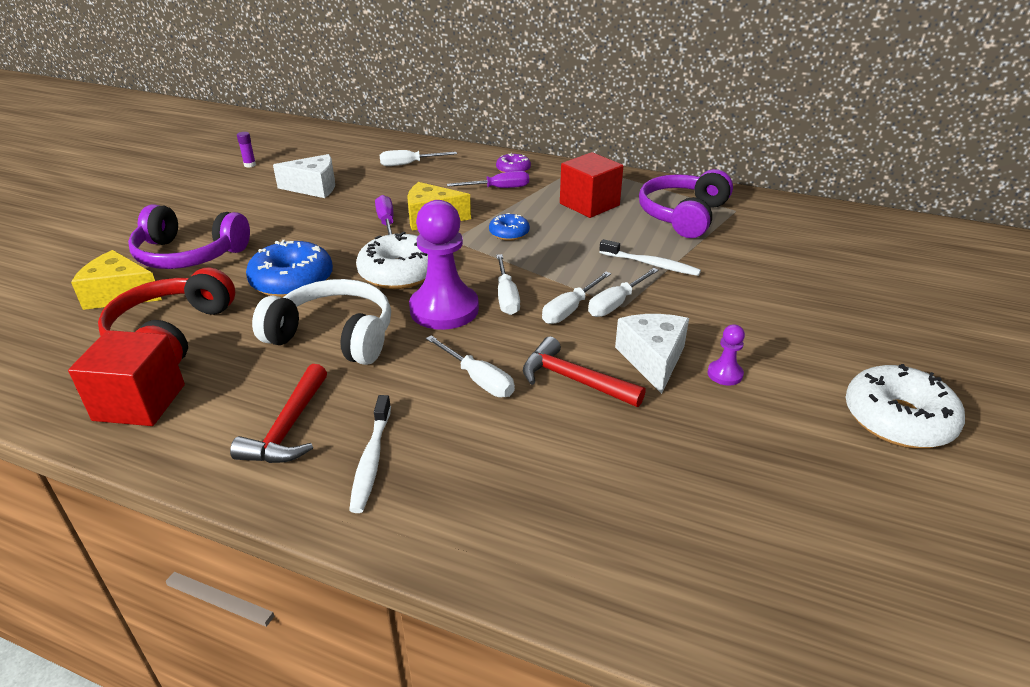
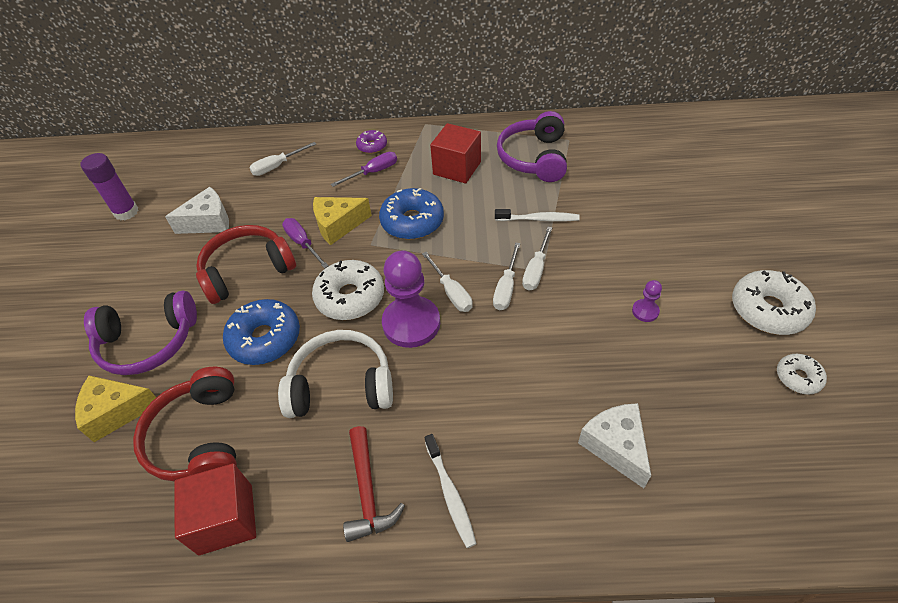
camera: 20 degrees left, 15 degrees up
purple glue stick [237,132,256,167] -> purple glue stick [81,153,139,221], size x2.05
white screwdriver [426,335,515,397] -> none
blue donut [489,213,530,241] -> blue donut [379,188,444,240], size x1.83
red hammer [523,336,646,407] -> none
white cheese [615,314,689,394] -> white cheese moved to [578,403,651,488]
none -> red headphones [196,225,296,304]
none -> white donut [777,354,827,395]

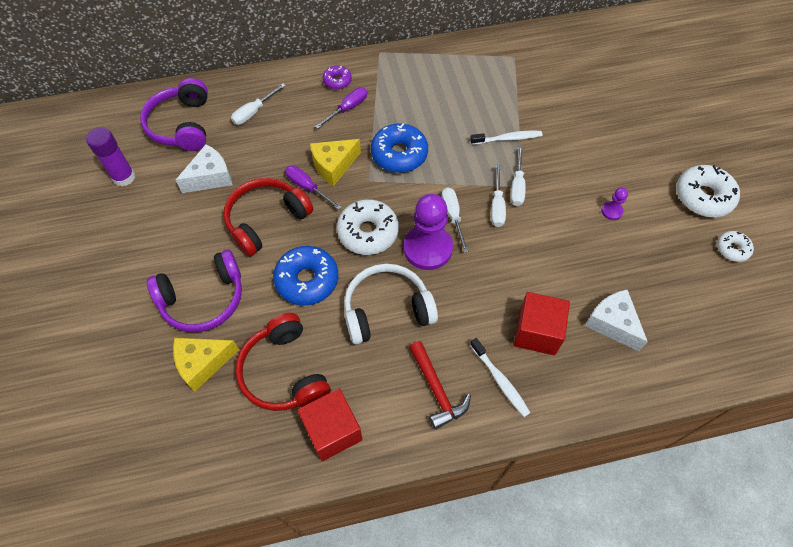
camera: 15 degrees left, 10 degrees up
white screwdriver [422,252,473,312] -> white screwdriver turned 150 degrees counterclockwise [442,188,468,252]
red cube [430,123,481,184] -> red cube moved to [514,292,570,355]
purple headphones [497,111,567,182] -> purple headphones moved to [140,78,208,151]

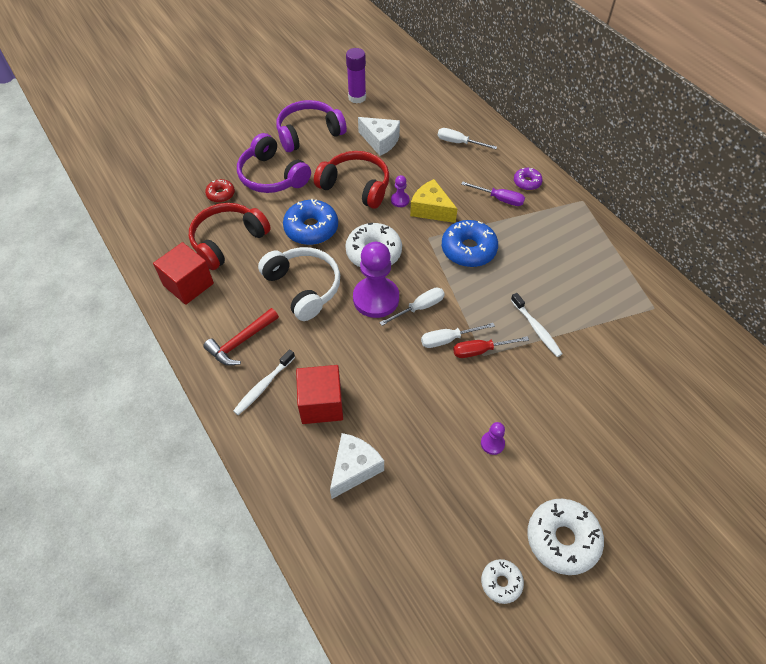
camera: 70 degrees right, 5 degrees down
purple headphones [140,78,208,151] -> purple headphones moved to [276,100,347,152]
yellow cheese [173,338,239,392] -> red donut [205,179,235,203]
purple screwdriver [285,165,342,210] -> purple pawn [391,175,410,207]
white screwdriver [510,146,526,206] -> red screwdriver [453,336,529,358]

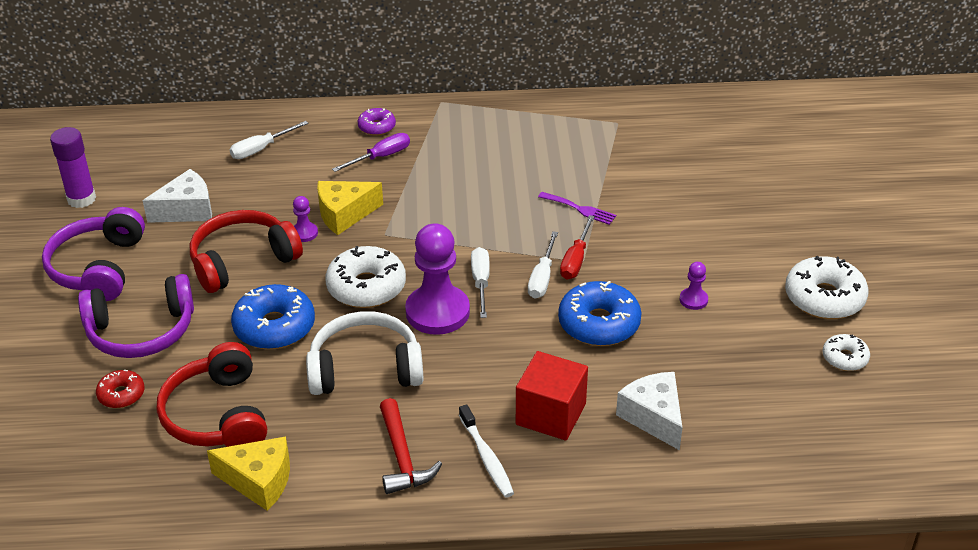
camera: 60 degrees left, 15 degrees down
red cube [153,242,214,305] -> yellow cheese [207,436,290,511]
blue donut [442,220,498,267] -> blue donut moved to [558,281,641,346]
white toothbrush [511,293,562,357] -> purple fork [538,192,616,225]

